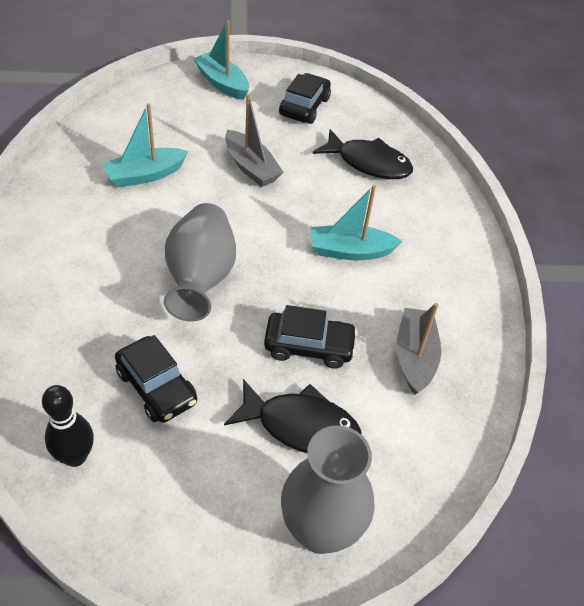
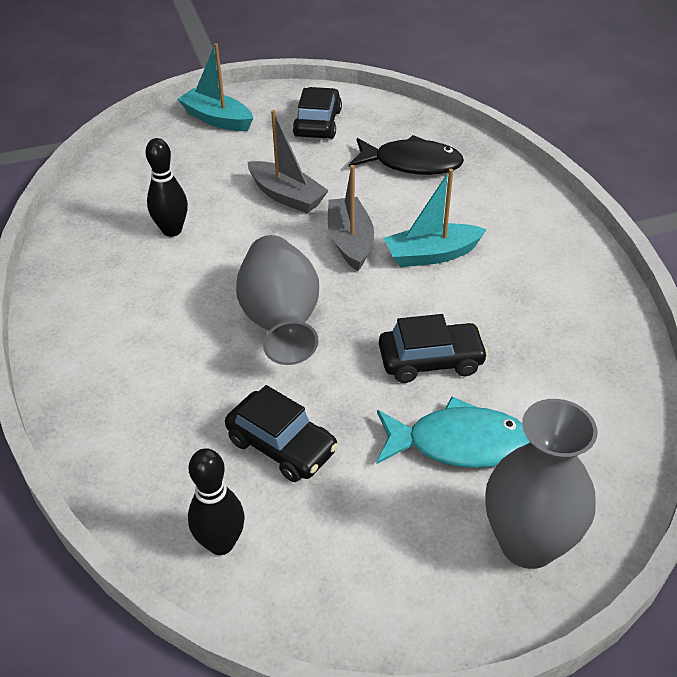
camera: 10 degrees left, 5 degrees down
turquoise boat [103,103,189,187] -> black bowling pin [145,138,188,237]
black fish [224,379,361,453] -> turquoise fish [377,397,530,468]
grey boat [396,303,441,395] -> grey boat moved to [328,165,374,271]

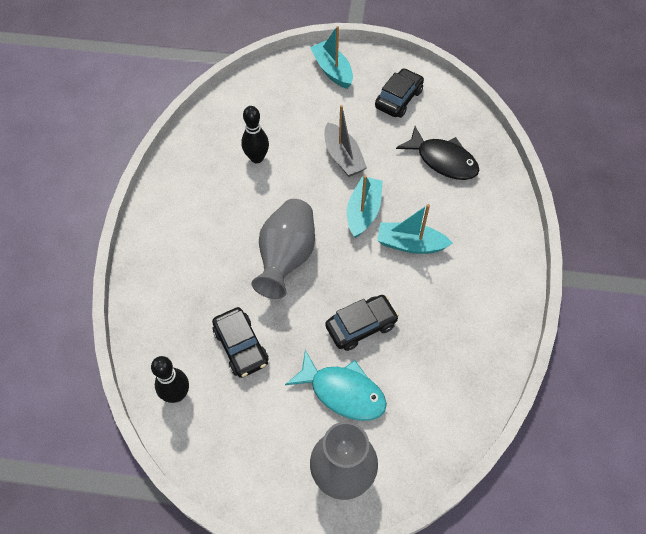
camera: 25 degrees right, 15 degrees up
grey boat [328,165,374,271] -> turquoise boat [347,175,383,238]
black car [379,314,488,383] -> black car turned 45 degrees counterclockwise [325,295,399,351]

